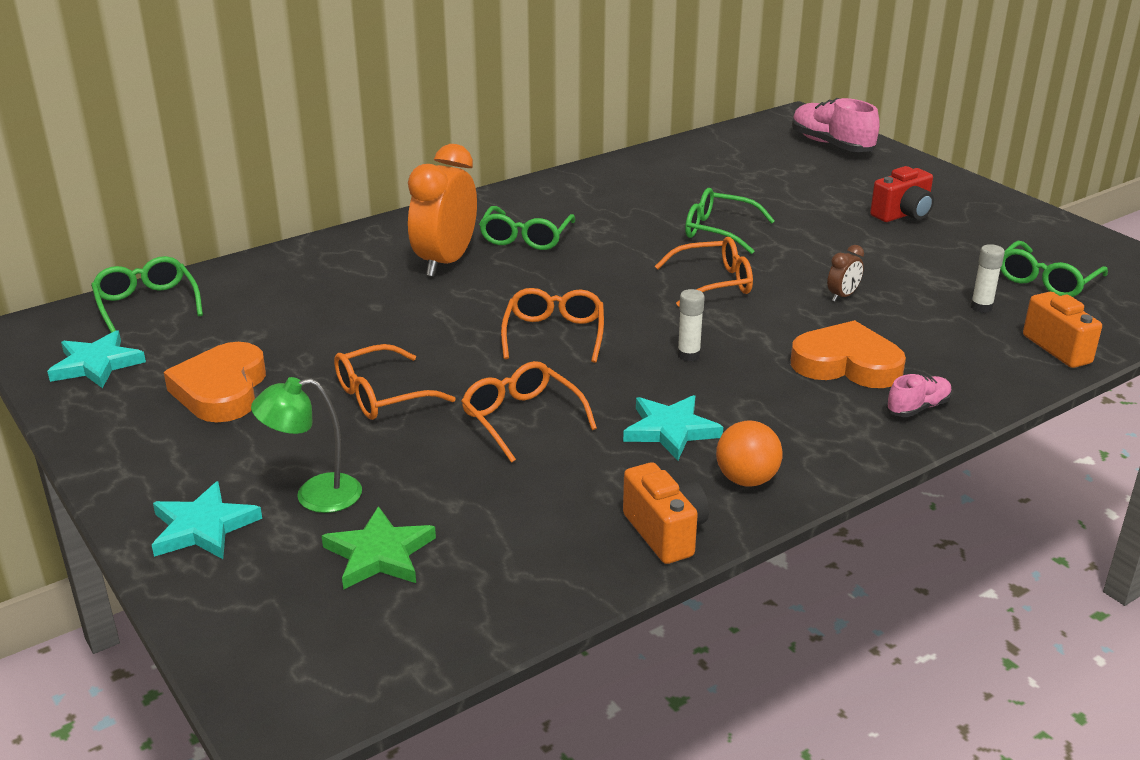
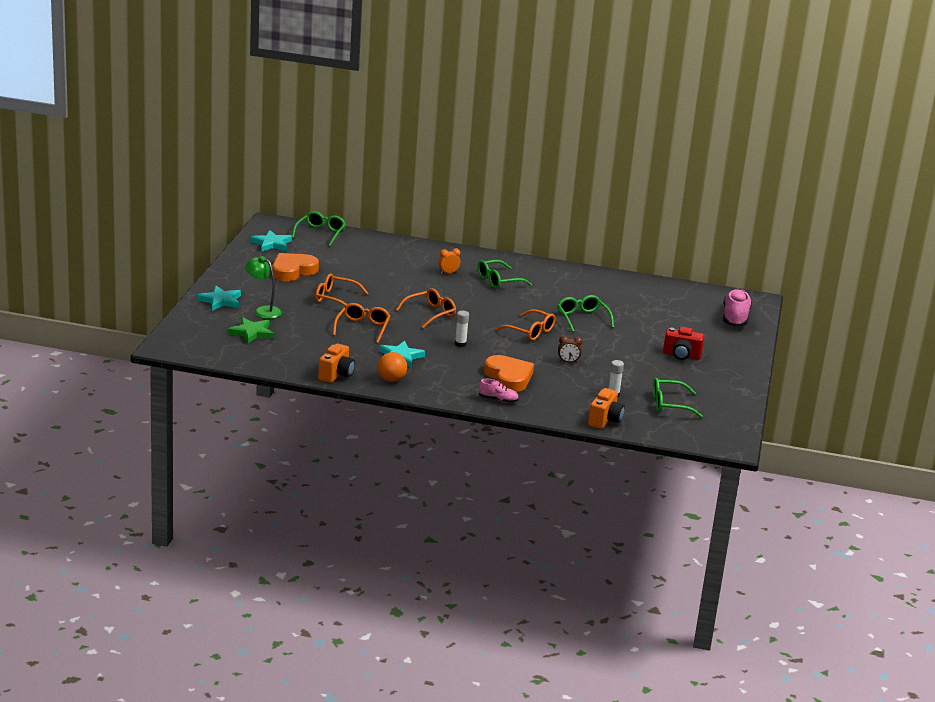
camera: 45 degrees right, 5 degrees down
orange clock [408,144,477,277] -> orange clock [438,248,460,274], size x0.43

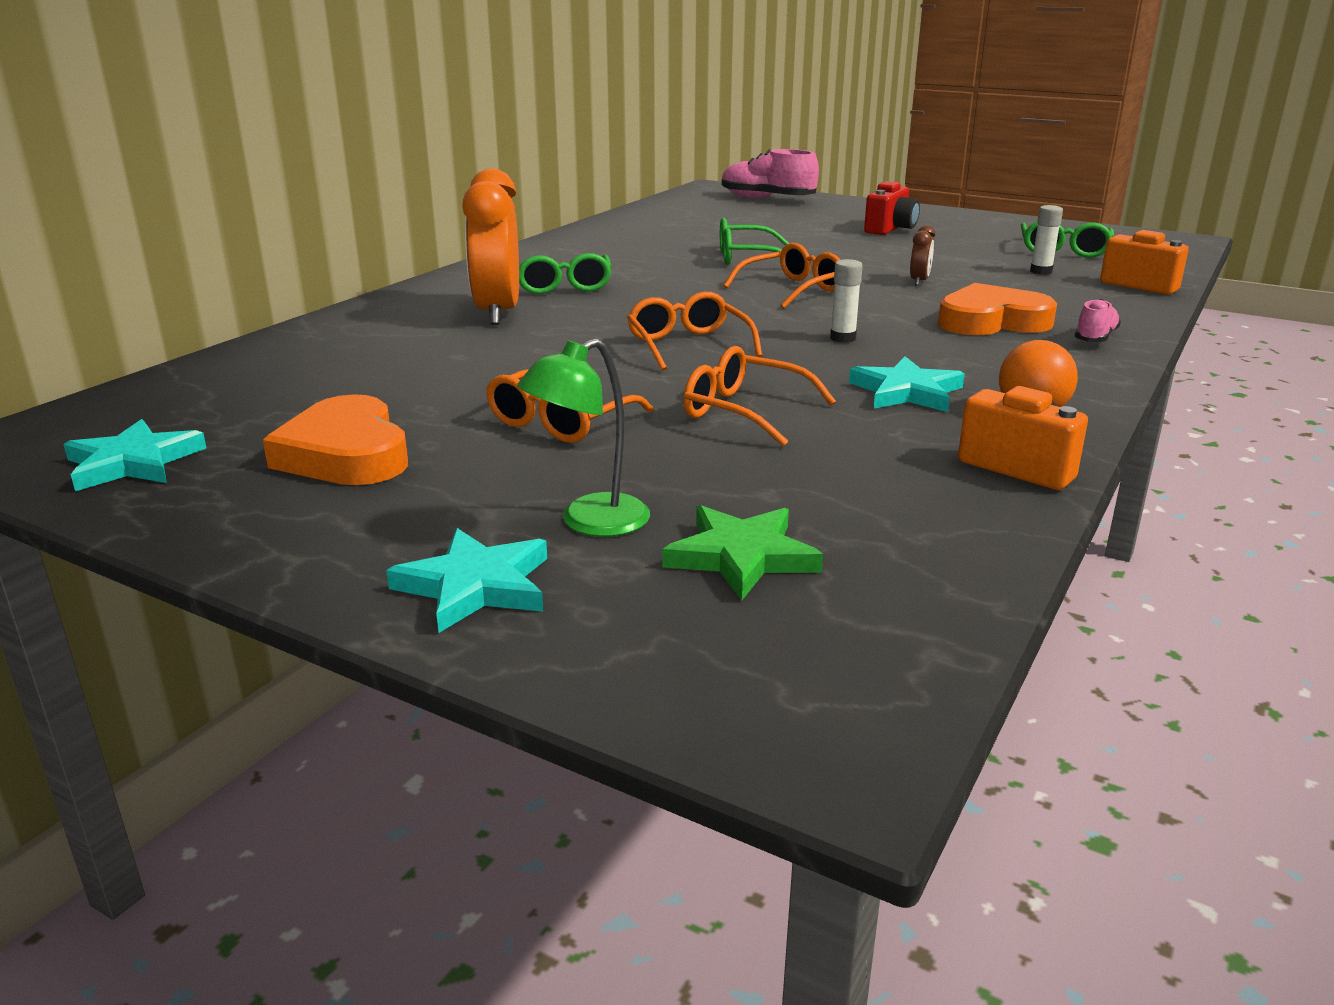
camera: 70 degrees left, 0 degrees up
green glasses [292,211,346,246] -> none
orange clock [438,248,460,274] -> orange clock [462,168,519,325], size x2.31

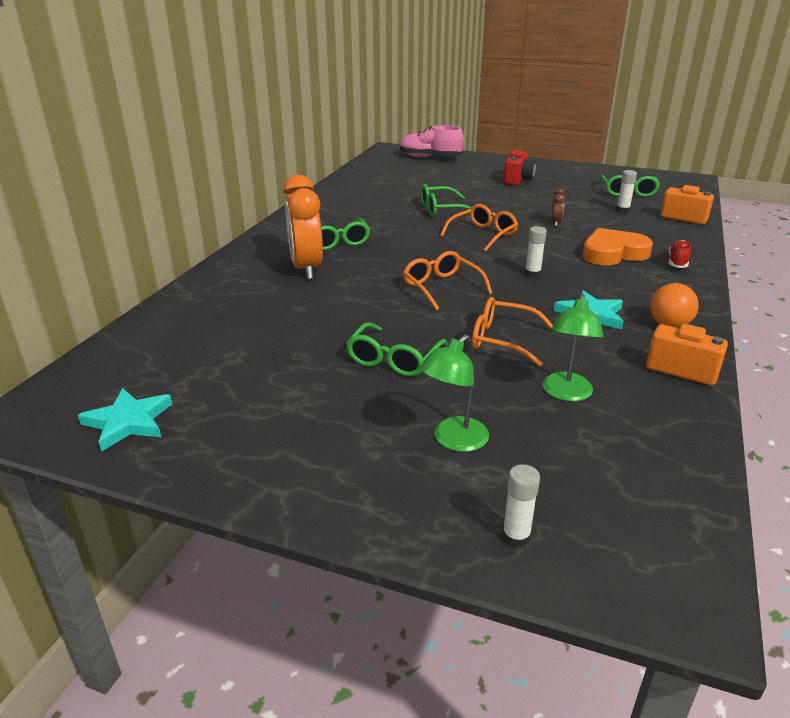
camera: 10 degrees left, 5 degrees up
orange heart [263,394,408,485] -> none
turquoise star [386,528,547,633] -> none
orange glasses [486,369,653,443] -> green glasses [346,322,448,376]
green star [662,505,823,601] -> none
pink shoe [1075,299,1121,342] -> red shoe [669,240,691,268]
none -> white glue stick [502,464,540,548]
none -> green lamp [542,294,604,402]

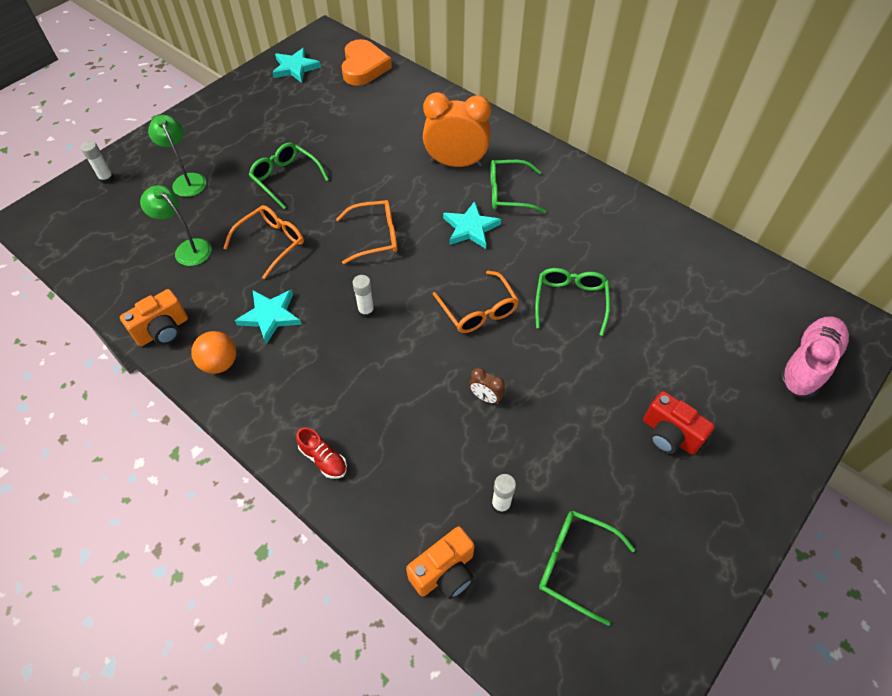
camera: 110 degrees right, 25 degrees up
orange heart [583,228,653,266] -> orange heart moved to [341,39,392,86]
none -> turquoise star [443,201,501,249]

